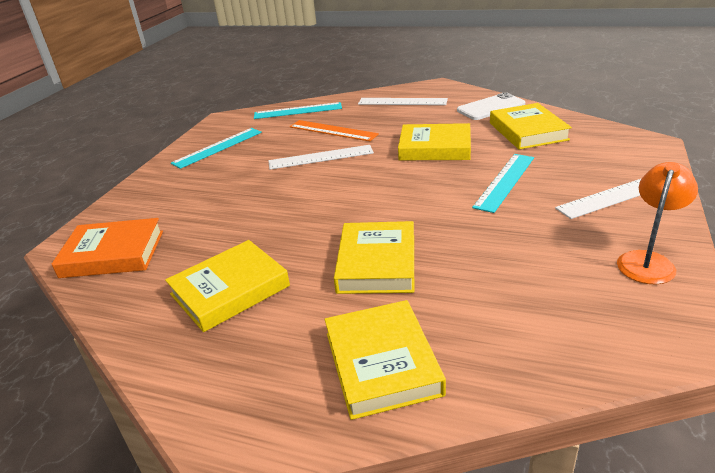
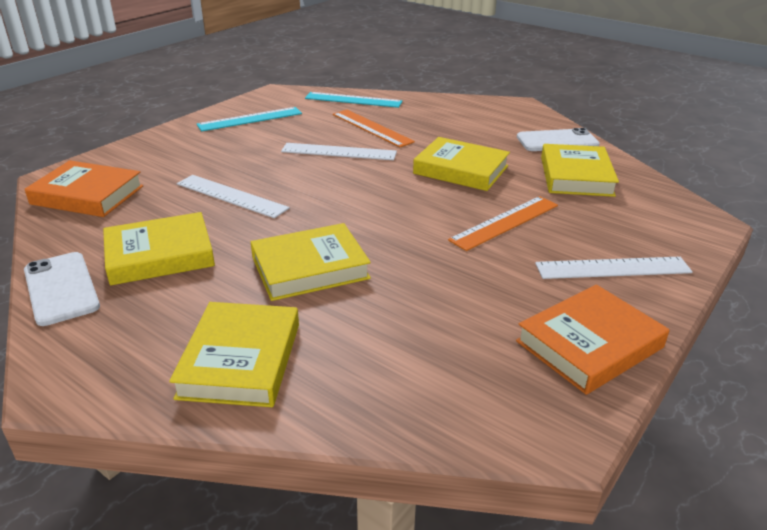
camera: 15 degrees right, 0 degrees up
yellow book [334,221,414,294] -> yellow book turned 45 degrees clockwise [251,223,371,301]
white ruler [358,98,448,105] -> white ruler moved to [177,175,290,218]
turquoise ruler [472,154,534,213] -> orange ruler [448,196,558,251]
orange lamp [617,162,698,284] -> orange book [516,284,669,395]
none -> white phone [24,252,100,326]

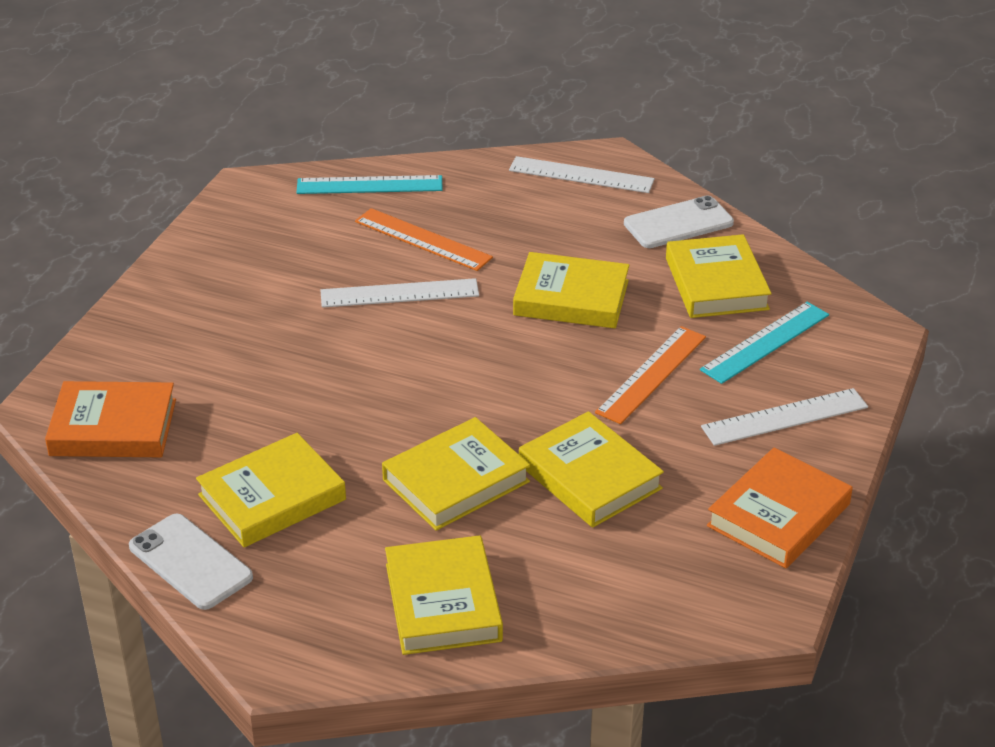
camera: 15 degrees left, 5 degrees up
white ruler [177,175,290,218] -> white ruler moved to [509,156,655,193]
turquoise ruler [197,107,302,131] -> turquoise ruler moved to [700,302,829,384]
none -> yellow book [519,411,664,528]

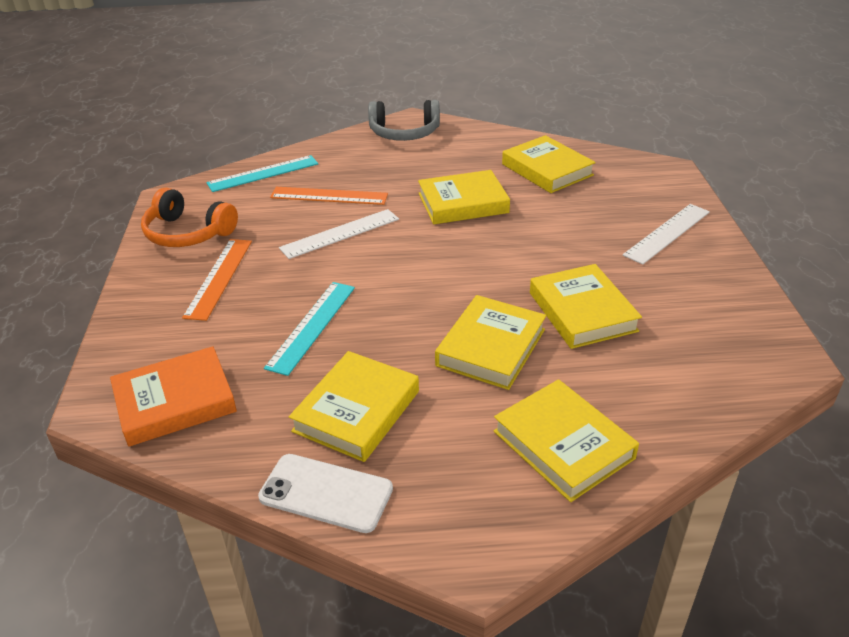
camera: 25 degrees left, 0 degrees up
white ruler [509,156,655,193] -> grey headphones [368,100,440,141]
yellow book [519,411,664,528] -> yellow book turned 45 degrees clockwise [530,264,642,349]
orange ruler [595,326,706,424] -> orange ruler moved to [182,239,252,321]
white phone [624,195,734,248] -> none
turquoise ruler [700,302,829,384] -> turquoise ruler moved to [264,282,355,376]
orange book [707,447,853,568] -> none
none -> orange headphones [141,188,238,247]

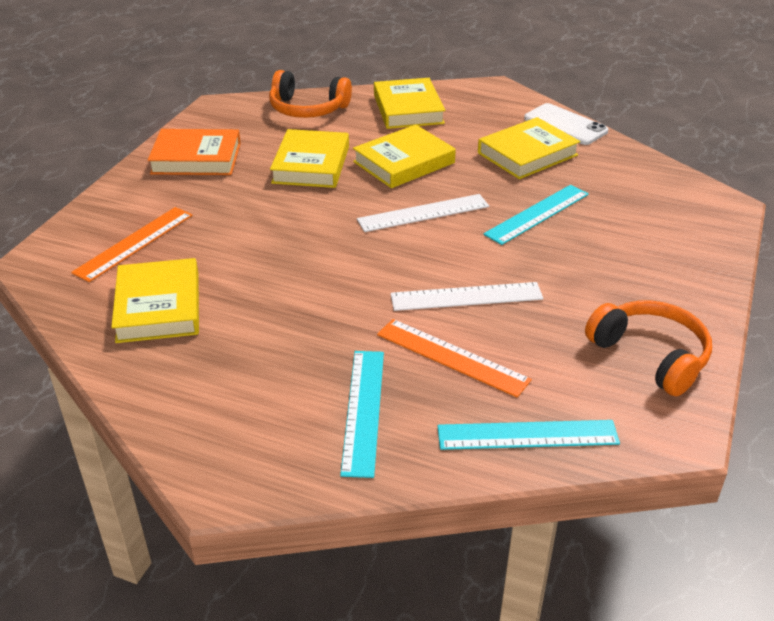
camera: 155 degrees left, 0 degrees up
orange book [110,346,237,447] -> orange book moved to [148,129,241,175]
orange ruler [182,239,252,321] -> orange ruler moved to [71,207,193,282]
grey headphones [368,100,440,141] -> none
yellow book [418,170,510,224] -> none
white ruler [623,204,710,265] -> white ruler moved to [357,194,489,232]
none -> orange headphones [269,70,352,118]
none -> turquoise ruler [340,351,384,478]

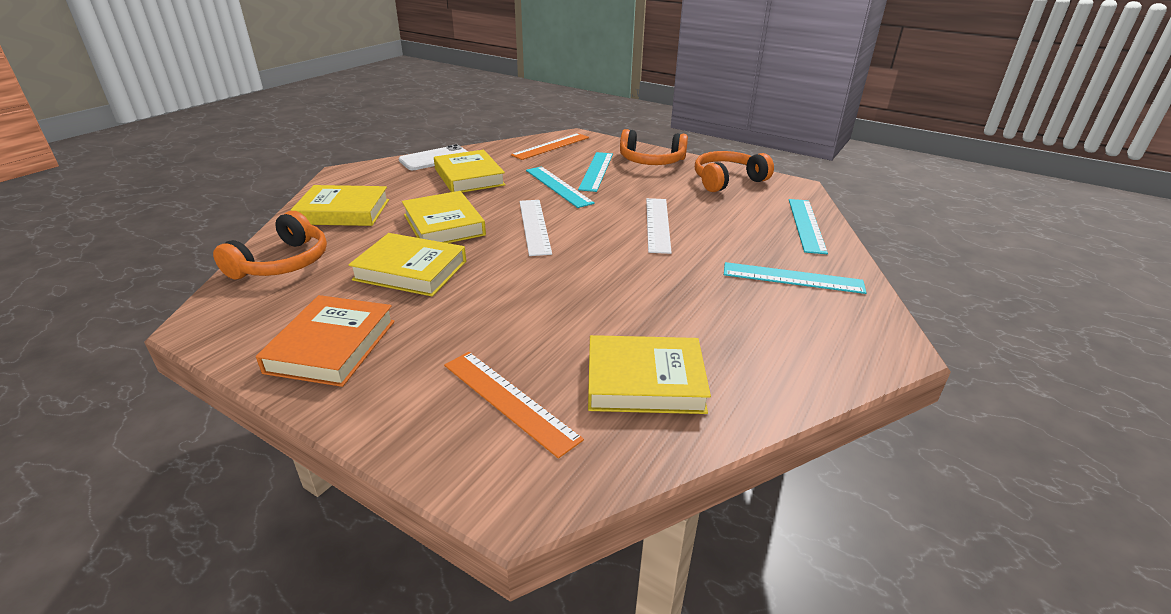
camera: 80 degrees left, 5 degrees down
orange ruler [377,319,532,398] -> orange ruler moved to [511,133,589,160]
none -> turquoise ruler [578,152,613,192]
none -> orange headphones [620,129,688,165]

